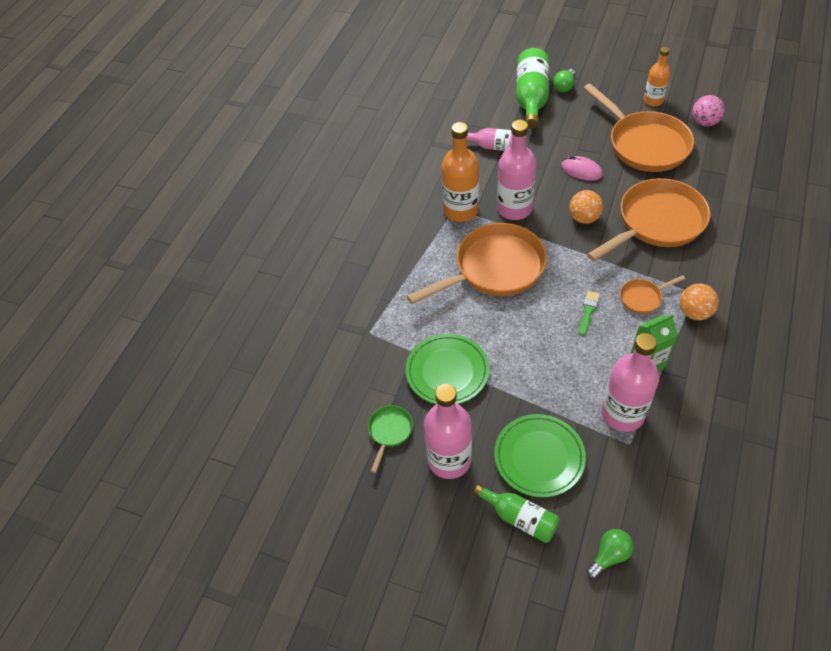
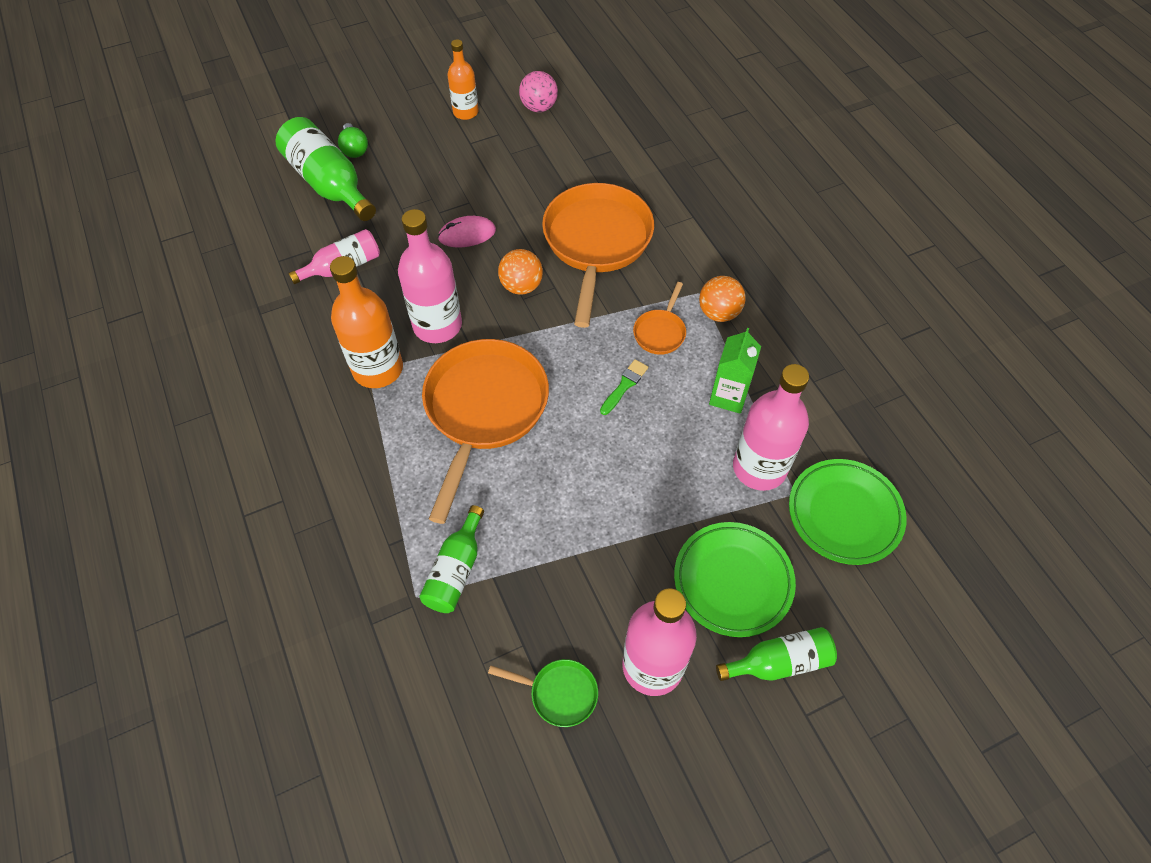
camera: 50 degrees left, 5 degrees up
green pan [368,405,413,473] -> green pan turned 135 degrees clockwise [488,659,598,727]
green plate [406,334,489,404] -> green plate moved to [789,459,907,565]
green brush [579,291,600,336] -> green brush turned 60 degrees clockwise [600,359,648,415]
orange pan [584,84,694,172] -> none
green light bulb [586,529,634,579] -> none
none -> green bottle [419,505,484,613]

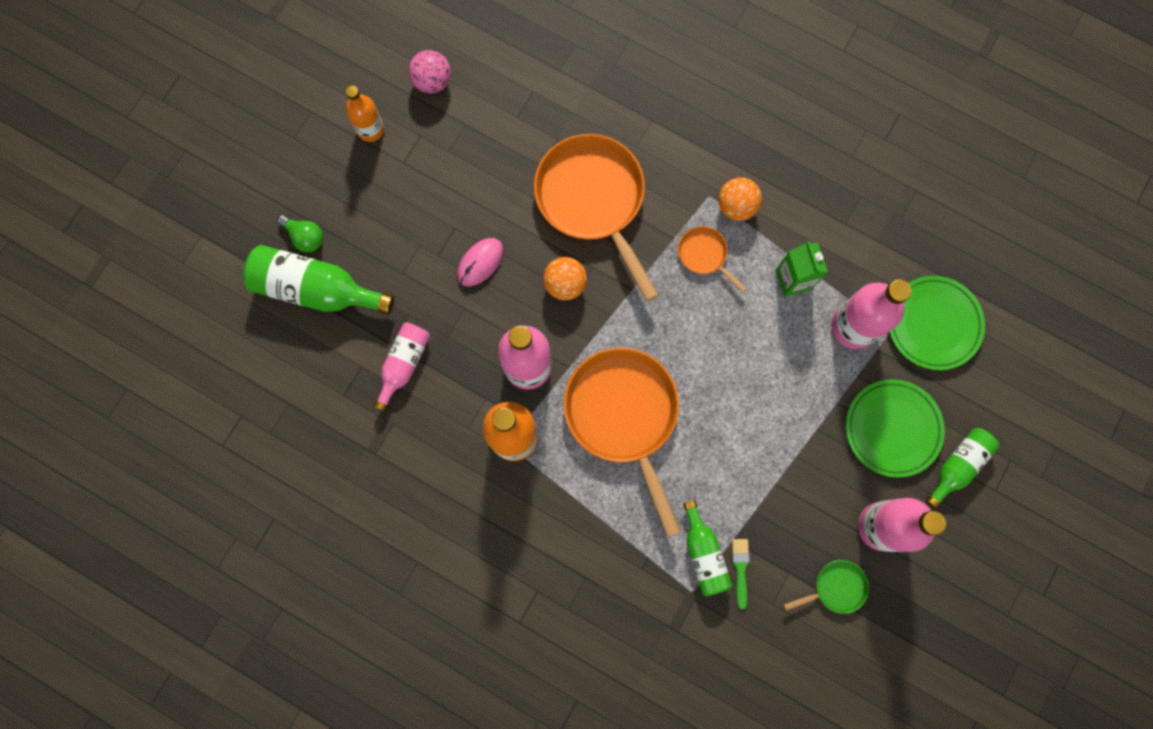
camera: 35 degrees left, 20 degrees up
green brush [600,359,648,415] -> green brush moved to [732,539,750,610]
orange pan [633,282,686,355] -> orange pan turned 150 degrees clockwise [678,226,747,293]

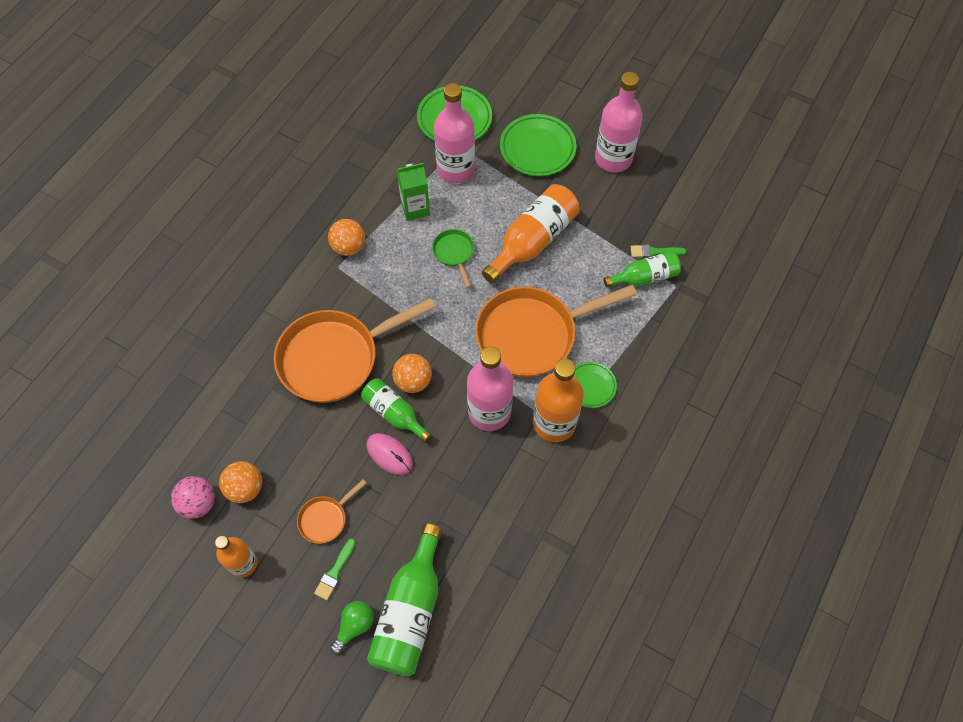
camera: 90 degrees left, 15 degrees down
pink bottle [374,322,430,412] -> none
orange pan [678,226,747,293] -> orange pan moved to [297,479,366,544]
green pan [784,560,869,614] -> green pan moved to [432,229,474,288]
green bottle [926,428,999,509] -> green bottle moved to [361,378,432,443]
none -> orange ball [219,461,262,503]
none -> green brush [314,538,356,600]
none -> orange bottle [482,184,580,284]
none -> green plate [574,362,617,408]

